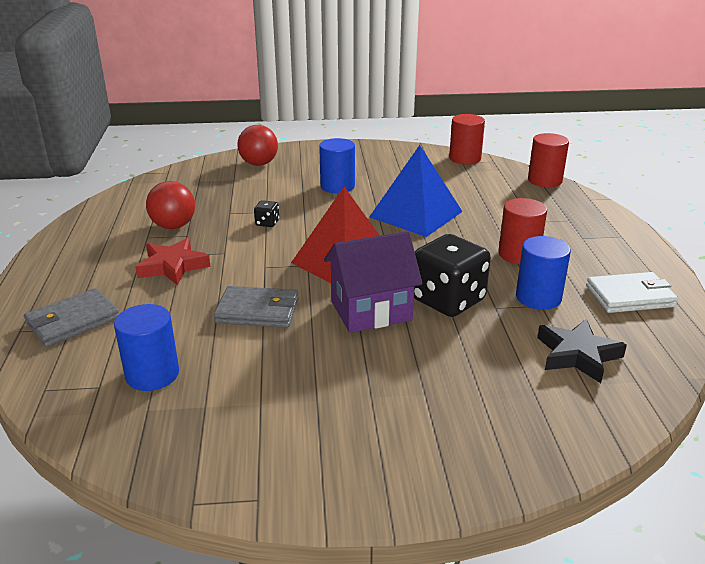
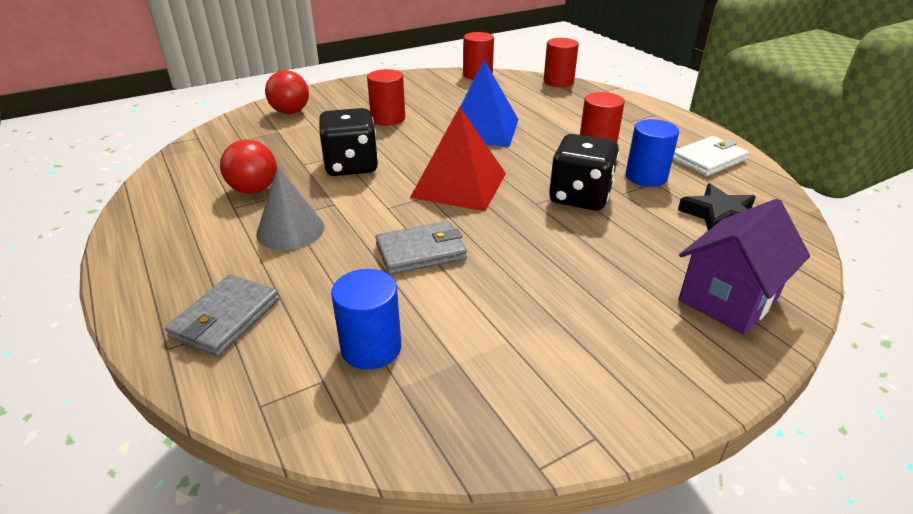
camera: 25 degrees left, 5 degrees up
red star [135,238,210,286] -> grey cone [256,166,325,250]
black dice [254,200,279,227] -> black dice [319,108,378,176], size x2.36
blue cylinder [319,138,355,193] -> red cylinder [367,69,405,126]
purple house [324,231,422,333] -> purple house moved to [678,199,810,334]

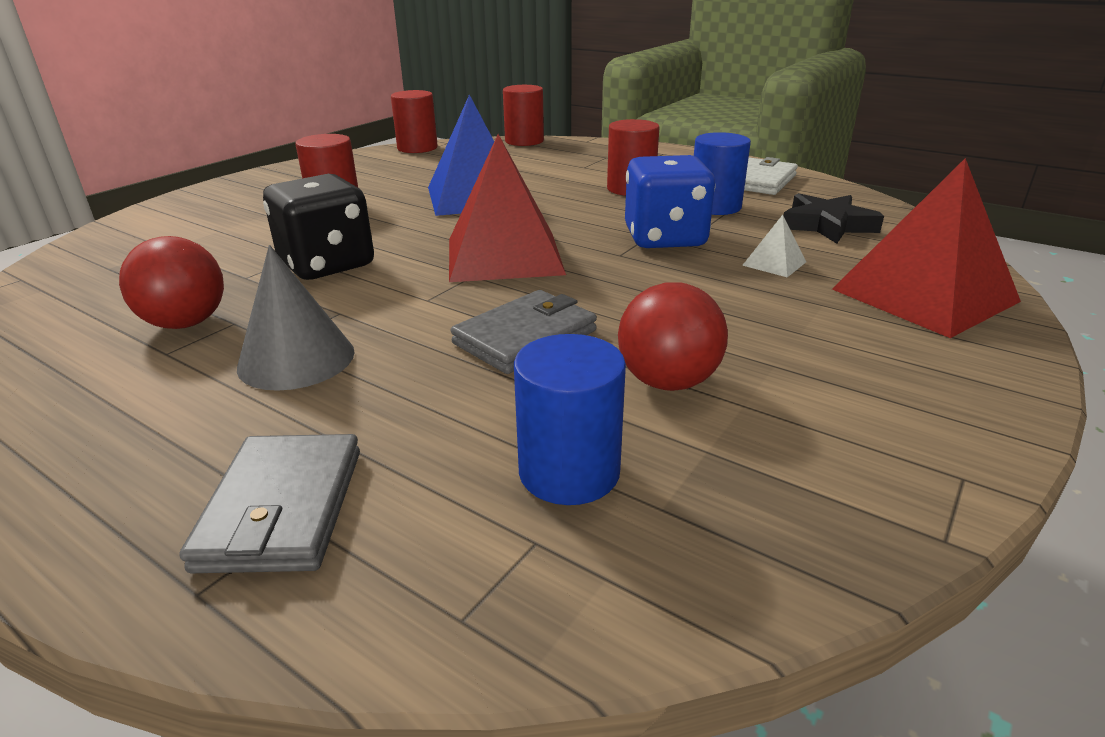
camera: 25 degrees left, 5 degrees down
red ball [265,70,309,114] -> red ball moved to [618,282,728,391]
black dice [549,134,619,211] -> blue dice [625,155,715,248]
purple house [678,199,810,334] -> red pyramid [832,158,1021,338]
none -> white pyramid [742,215,806,277]

